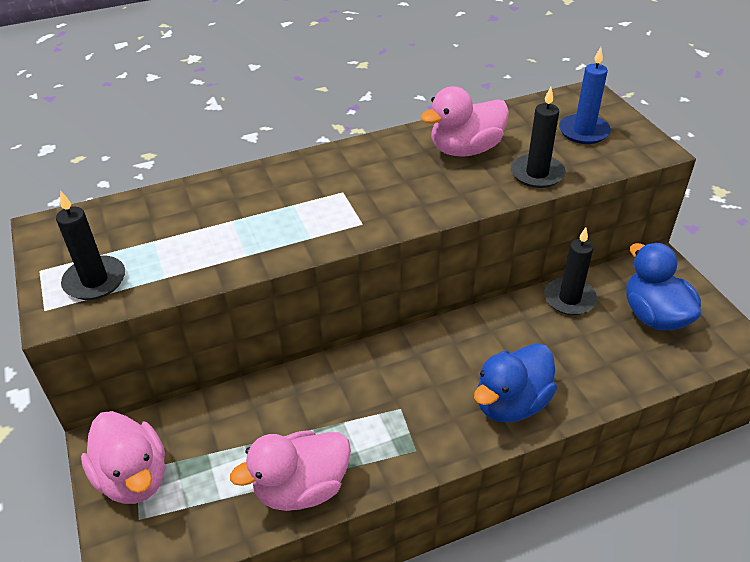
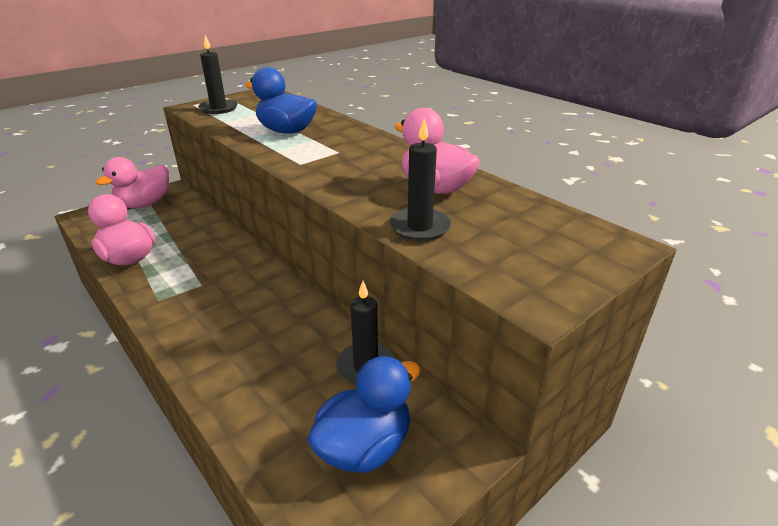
camera: 70 degrees right, 10 degrees down
blue duck [474,343,557,423] -> blue duck moved to [245,67,317,134]
blue candle [559,47,611,144] -> none

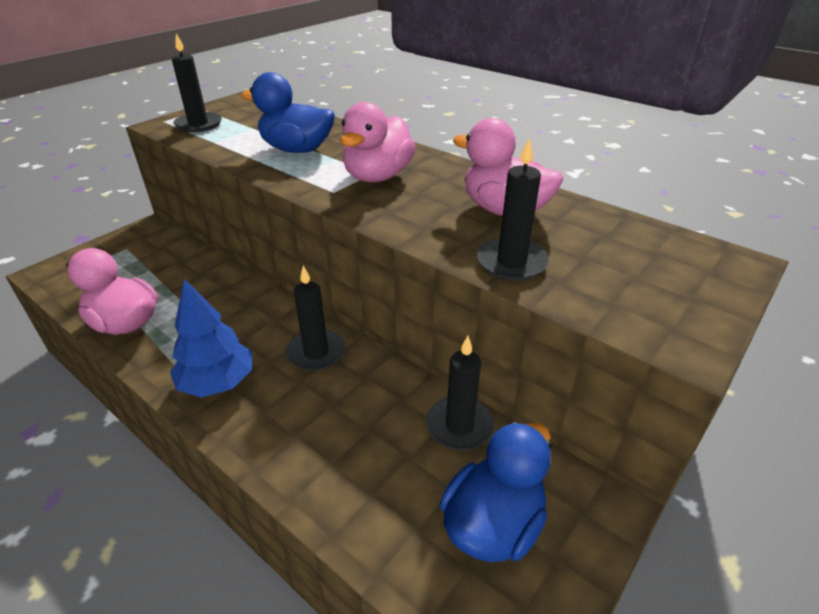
camera: 10 degrees left, 5 degrees up
pink duck [95,157,169,208] -> pink duck moved to [340,102,416,182]
none -> blue tree [170,279,252,397]
none -> black candle [286,265,345,371]

